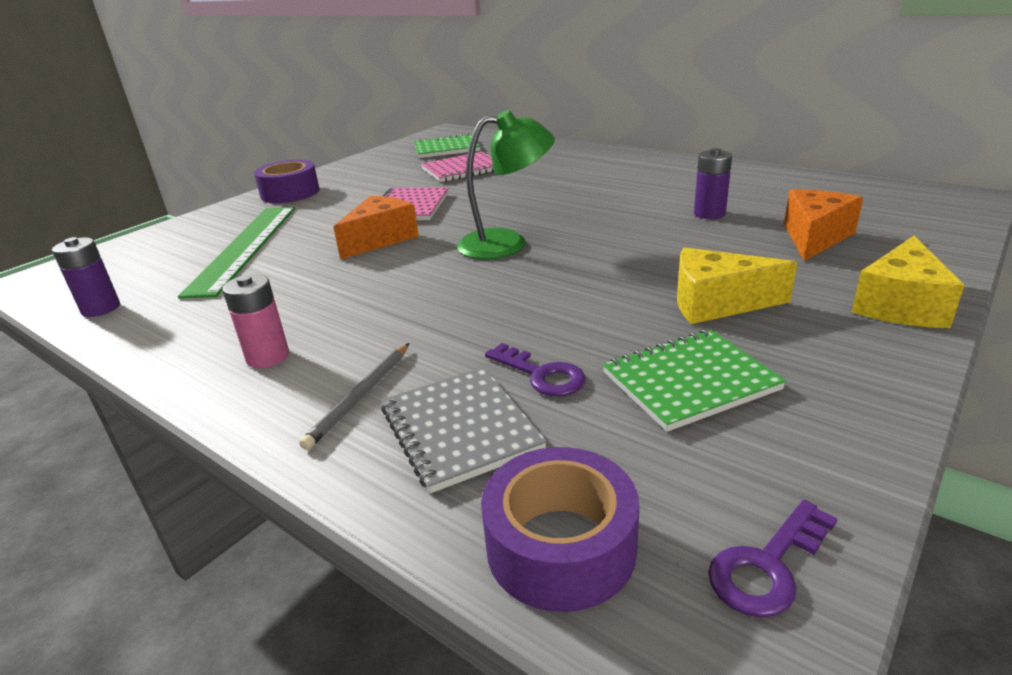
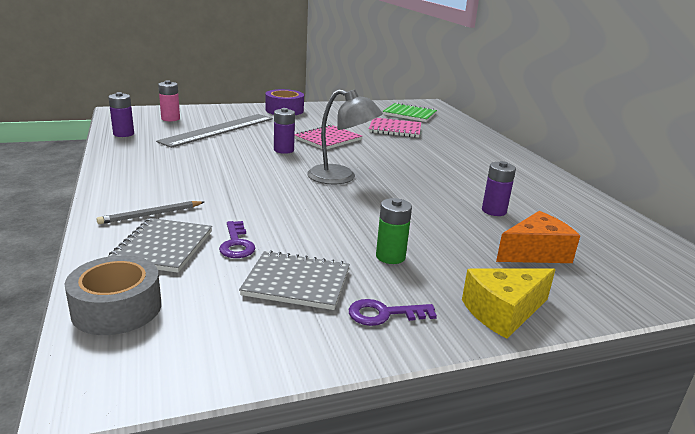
camera: 30 degrees right, 5 degrees down
green ruler [178,207,295,299] -> grey ruler [156,114,273,148]
pink battery [222,274,289,368] -> pink battery moved to [158,81,180,121]
orange cheese [333,196,419,260] -> purple battery [274,108,295,154]
green lamp [457,110,555,259] -> grey lamp [307,89,383,185]
purple tape [481,447,640,612] -> grey tape [65,255,161,335]
green notebook [603,329,786,432] -> grey notebook [239,250,350,310]
yellow cheese [677,247,797,324] -> green battery [376,198,412,264]
purple key [708,500,838,618] -> purple key moved to [349,299,437,326]

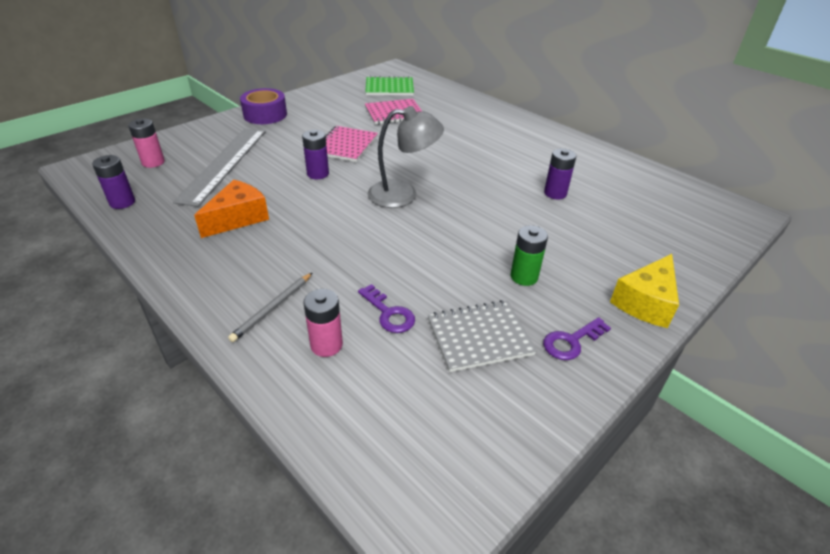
camera: 25 degrees left, 15 degrees up
grey tape [65,255,161,335] -> none
grey notebook [108,218,212,273] -> pink battery [303,289,343,357]
orange cheese [496,211,580,263] -> orange cheese moved to [194,180,269,238]

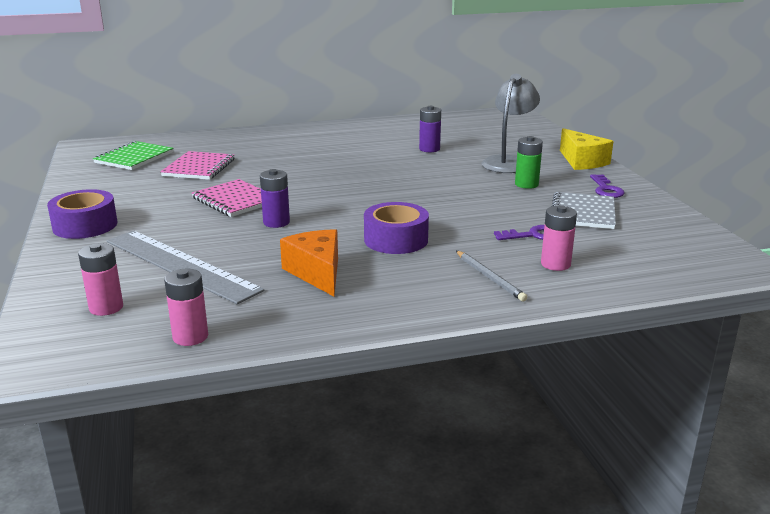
camera: 60 degrees left, 15 degrees down
purple battery [92,155,135,209] -> pink battery [164,269,208,346]
grey lamp [367,106,444,208] -> grey lamp moved to [482,74,540,173]
none -> purple tape [364,202,429,254]

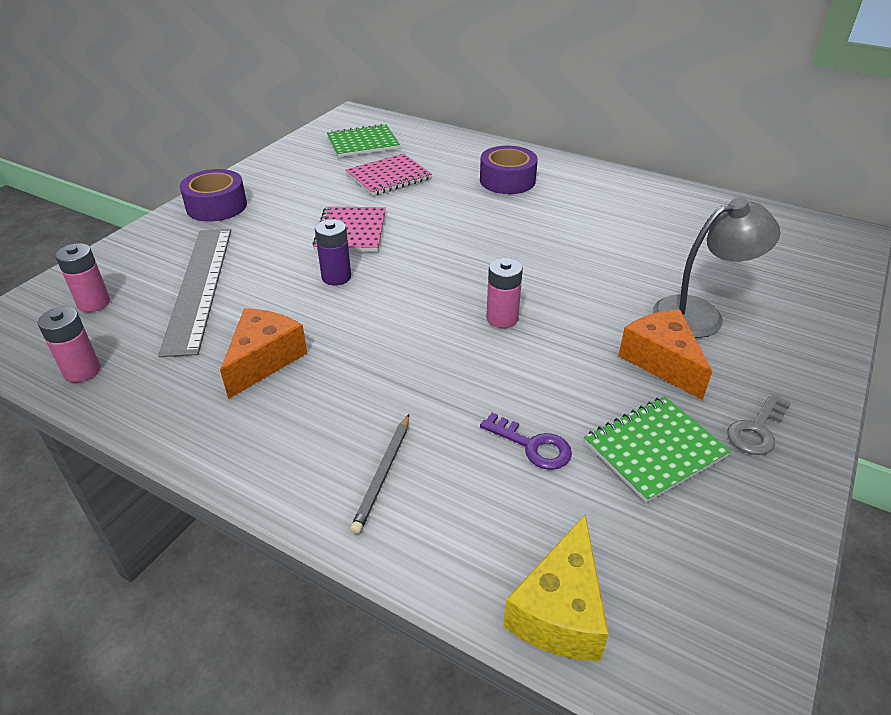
camera: 45 degrees right, 15 degrees up
purple tape [364,202,429,254] -> purple tape moved to [480,146,538,194]
purple battery [419,106,441,152] -> none
green battery [515,136,543,189] -> orange cheese [618,309,713,400]
pink battery [541,205,577,271] -> pink battery moved to [486,258,523,328]
grey notebook [552,192,616,229] -> green notebook [584,396,731,503]
yellow cheese [560,128,613,170] -> yellow cheese moved to [503,515,609,661]
purple key [590,174,625,198] -> grey key [728,393,791,455]

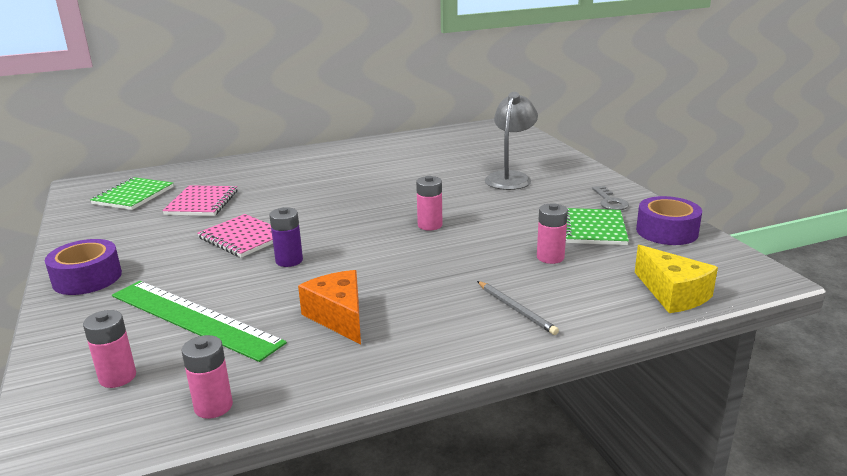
camera: 50 degrees left, 15 degrees down
grey ruler [158,229,231,357] -> green ruler [112,281,287,362]
purple tape [480,146,538,194] -> purple tape moved to [636,196,702,245]
purple key [480,413,572,470] -> pink battery [537,203,568,264]
orange cheese [618,309,713,400] -> none

